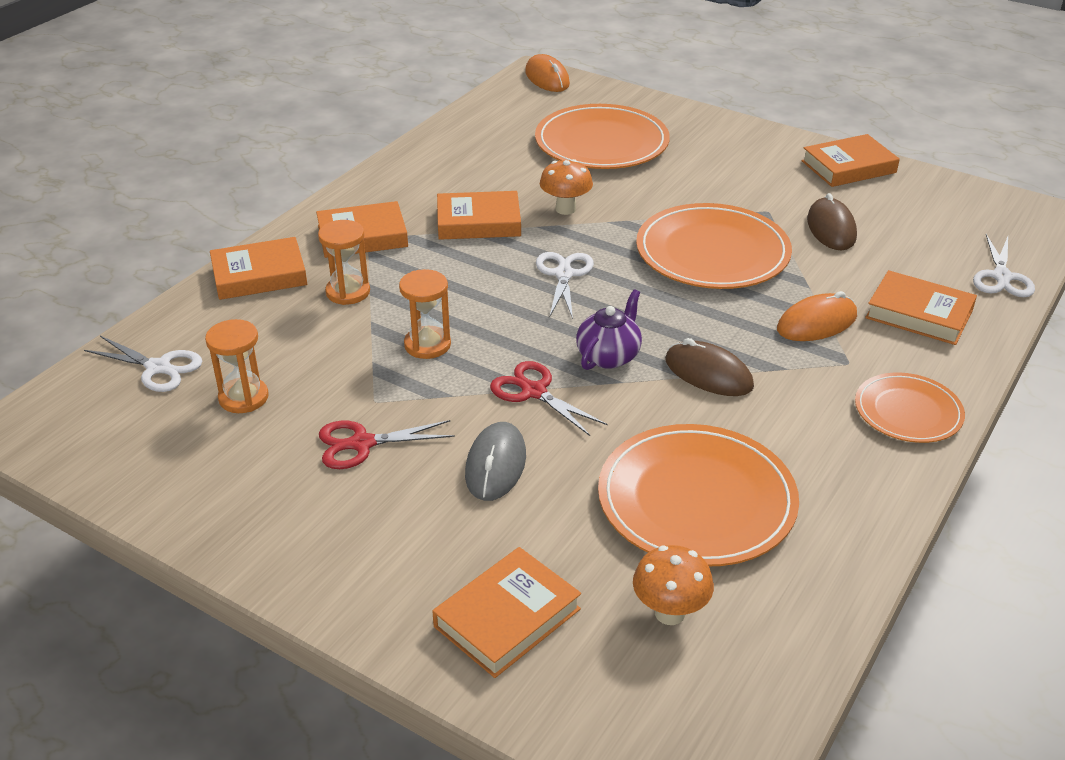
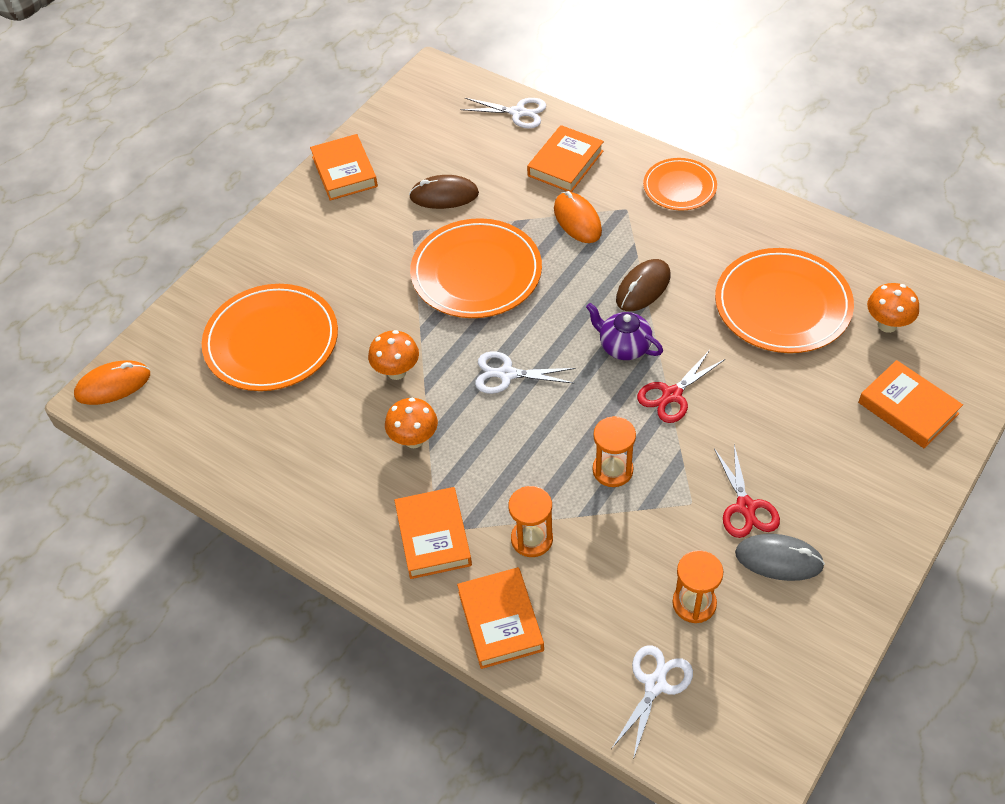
camera: 85 degrees left, 15 degrees up
orange book [437,191,521,240] -> orange mushroom [385,398,438,448]
grey mouse [465,422,526,501] -> grey mouse moved to [735,534,825,581]

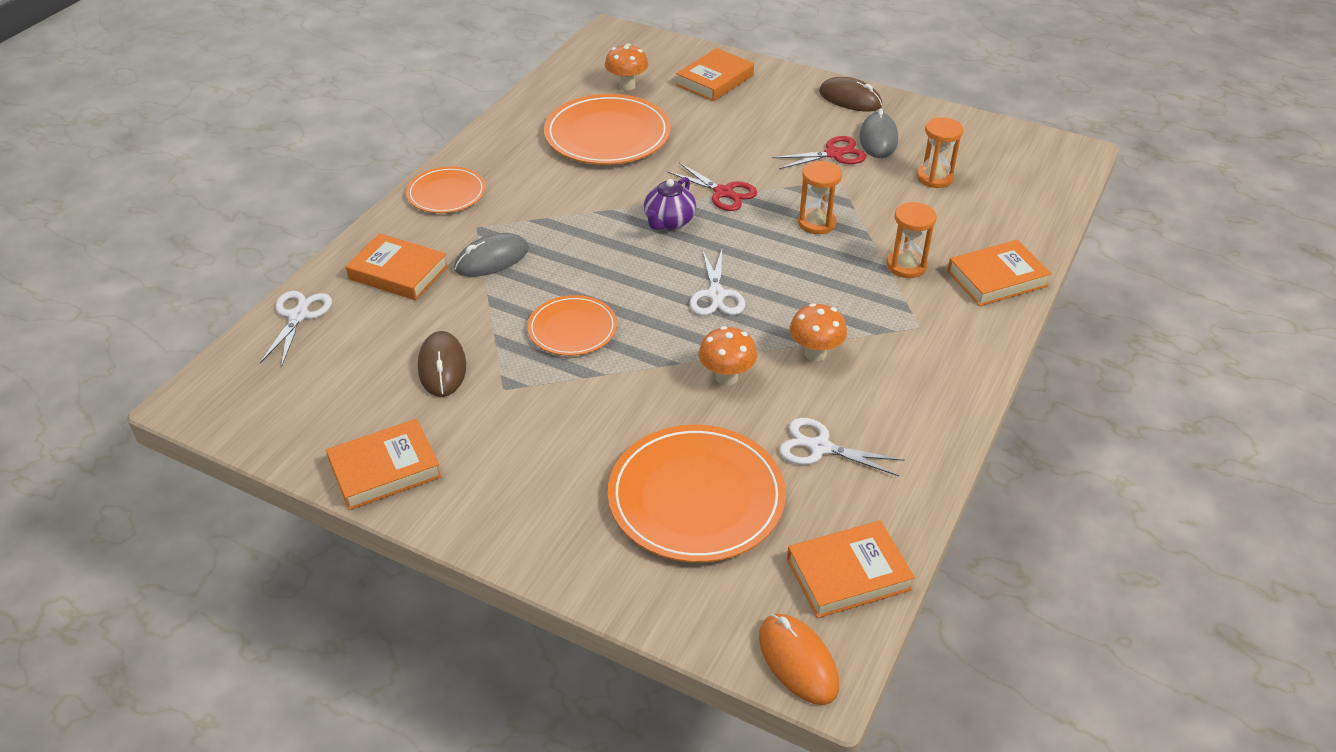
camera: 100 degrees left, 10 degrees down
orange book [394,487,472,579] -> orange book moved to [787,520,915,618]
orange plate [410,218,542,318] -> orange plate [527,295,617,356], size x0.58
orange mouse [554,191,602,243] -> grey mouse [454,233,529,277]
white scissors [611,645,693,760] -> white scissors moved to [779,418,905,476]
brown mouse [616,259,670,311] -> brown mouse moved to [819,77,882,112]

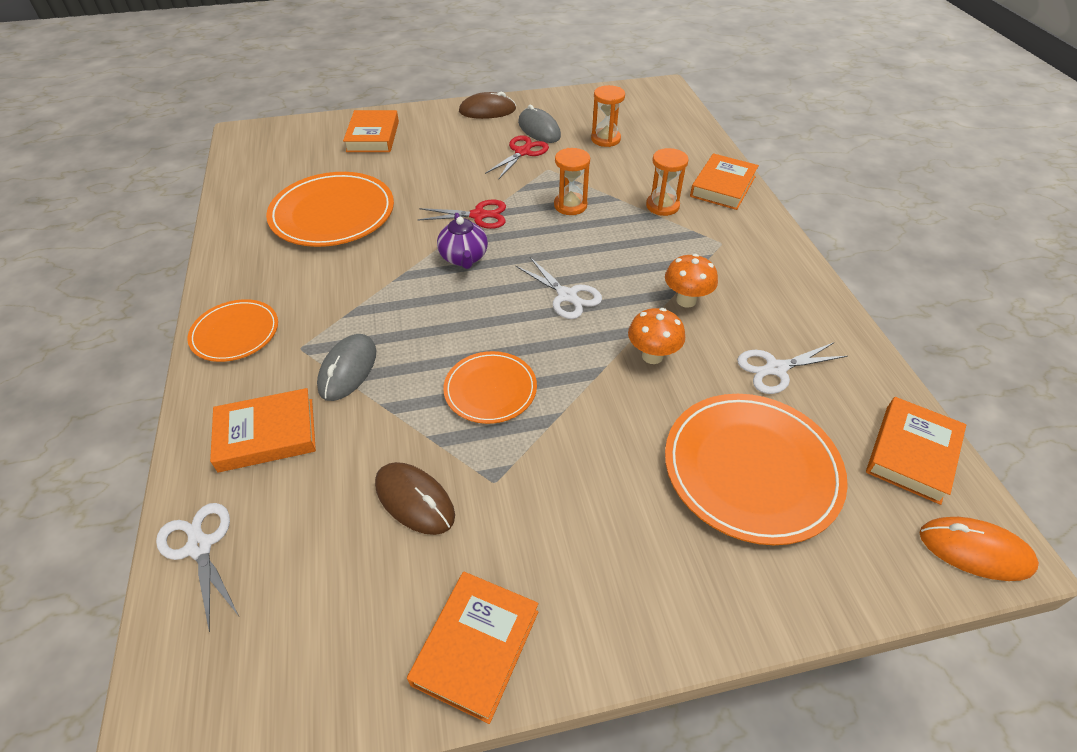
camera: 40 degrees left, 5 degrees up
orange mushroom [605,44,648,91] -> none

